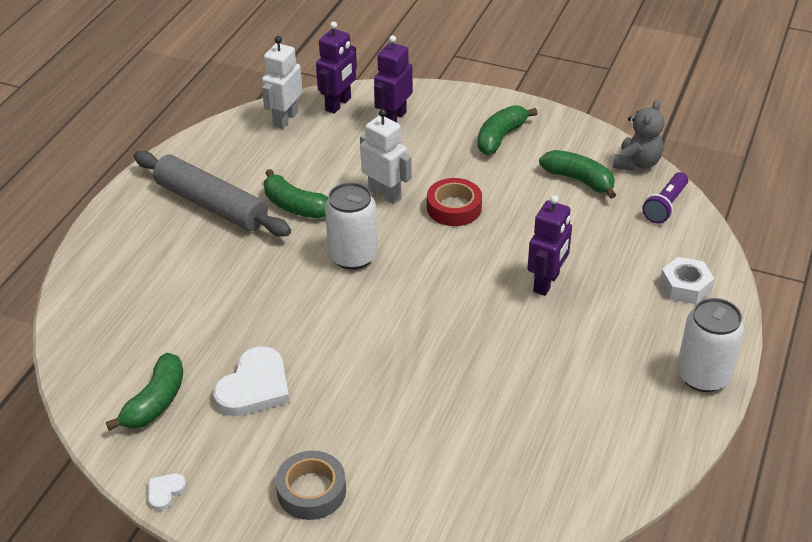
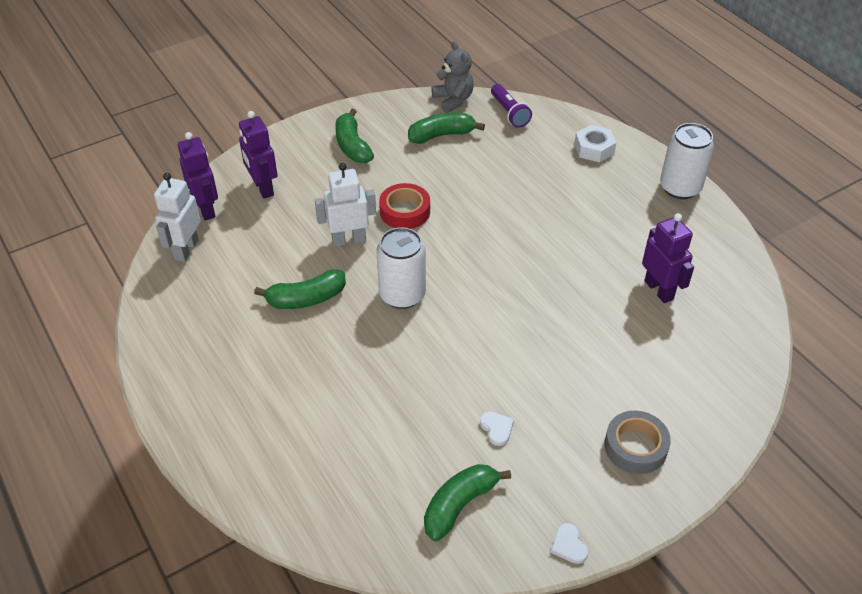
camera: 55 degrees left, 5 degrees up
green banana [106,353,183,431] -> green banana turned 105 degrees counterclockwise [424,464,511,541]
grey rolling pin [134,151,291,237] -> none
white heart [213,346,289,416] -> white heart [480,411,514,446], size x0.47
white robot [262,36,303,129] -> white robot turned 45 degrees clockwise [154,173,201,262]
purple robot [527,195,572,296] -> purple robot moved to [642,213,694,303]

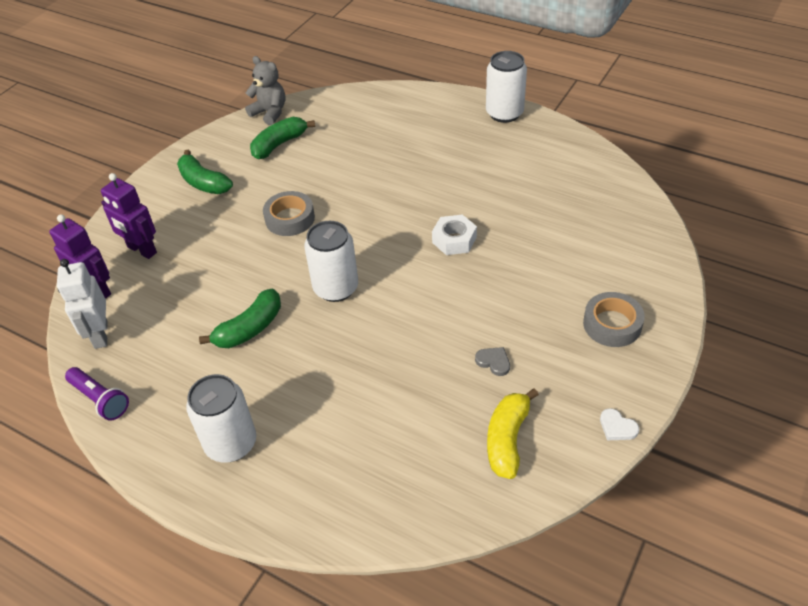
camera: 25 degrees left, 0 degrees up
white robot [315,163,376,247] -> none
red tape [379,183,430,229] -> grey tape [263,191,315,236]
green banana [424,464,511,541] -> yellow banana [487,388,539,479]
white heart [480,411,514,446] -> grey heart [475,347,510,376]
purple flashlight [491,84,532,128] -> purple flashlight moved to [65,367,129,421]
white nut [574,125,616,162] -> white nut moved to [432,214,477,255]
purple robot [642,213,694,303] -> none
none -> white can [186,374,256,463]

